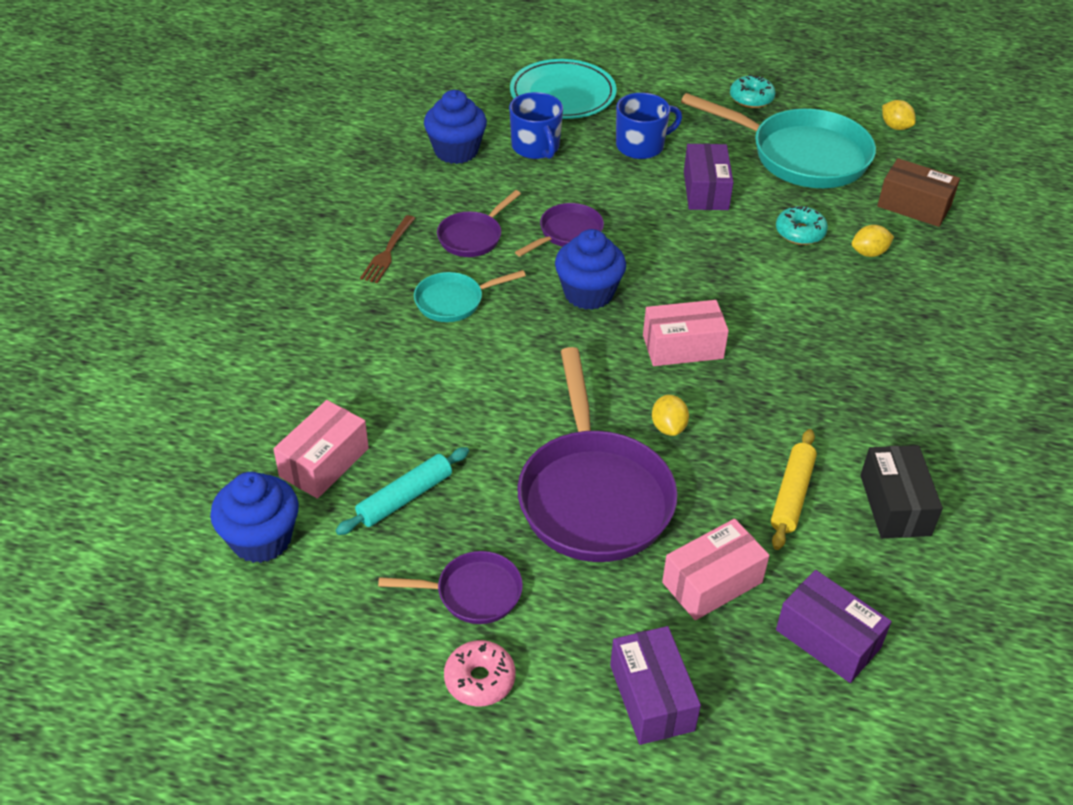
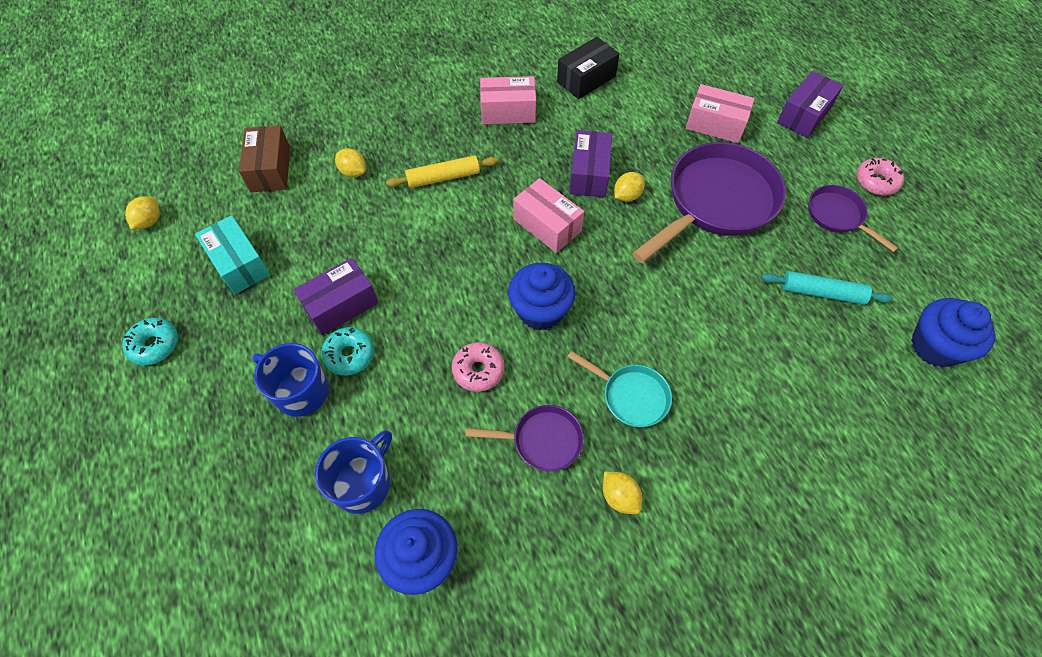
camera: 125 degrees left, 15 degrees up
pink box [273,400,369,499] -> pink box moved to [480,76,536,124]
brown fork [360,215,416,283] -> yellow lemon [603,472,642,514]
turquoise plate [510,59,617,119] -> none
purple pan [515,203,604,257] -> pink donut [452,342,504,392]
turquoise pan [681,93,876,188] -> turquoise box [195,215,270,294]
yellow rolling pin [771,429,817,550] -> yellow rolling pin moved to [386,155,498,188]
turquoise donut [776,206,828,245] -> turquoise donut moved to [321,327,374,376]
purple box [776,570,892,683] -> purple box moved to [569,130,612,198]

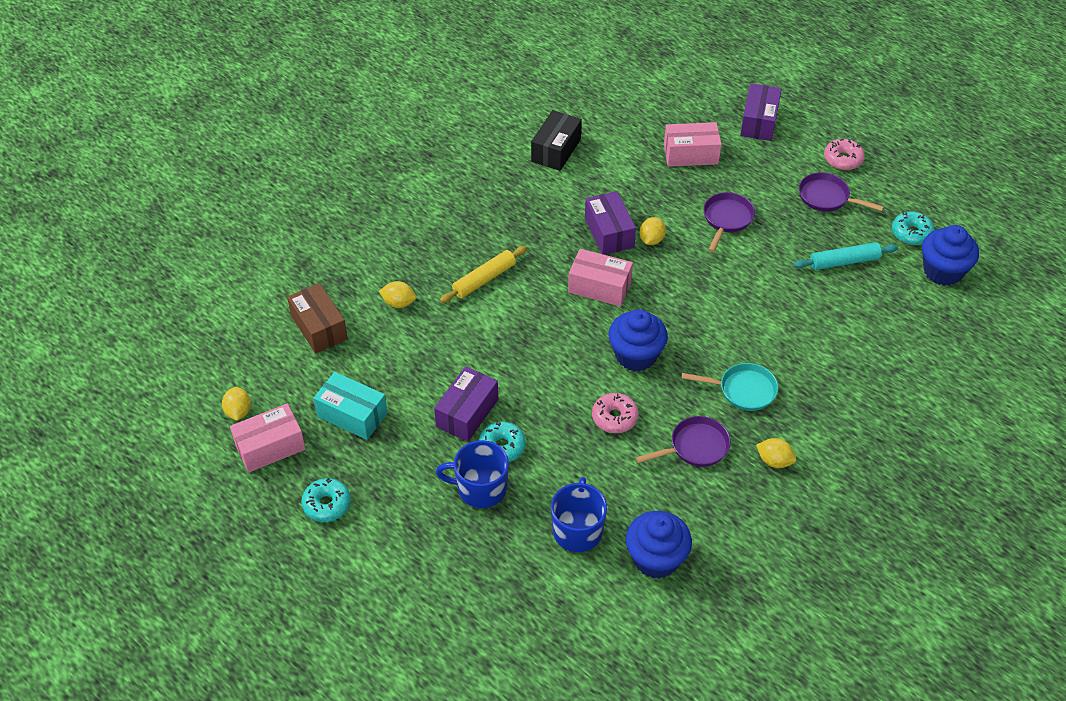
camera: 25 degrees left, 10 degrees down
pink box [480,76,536,124] -> pink box moved to [230,403,306,473]
purple pan [632,142,786,263] -> purple pan [703,192,755,252], size x0.50
none -> turquoise donut [892,212,935,245]

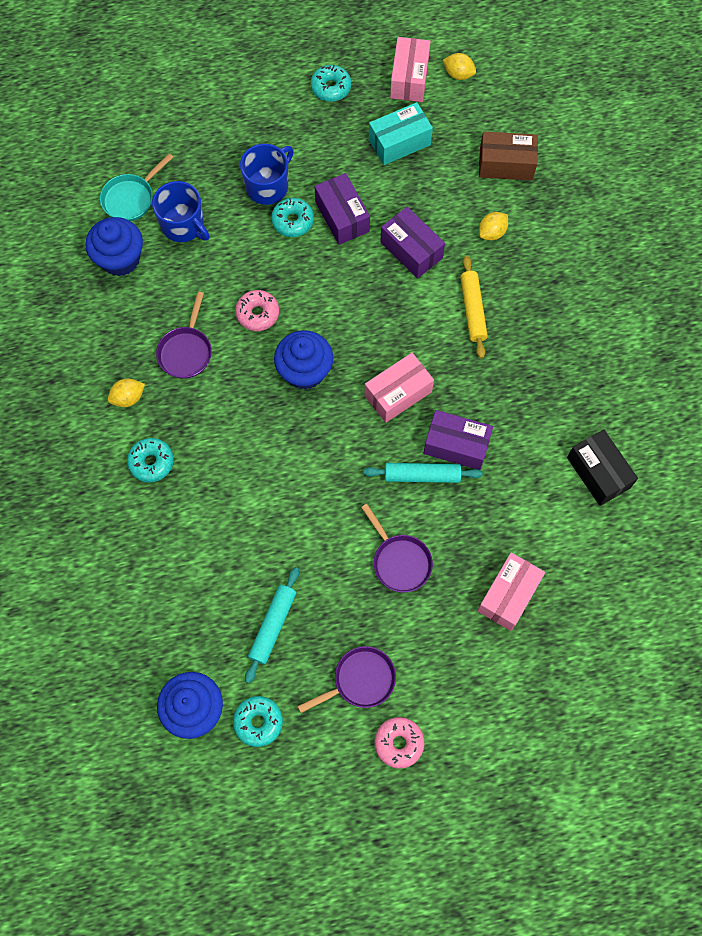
camera: 125 degrees right, 20 degrees up
yellow lemon [640,217,666,245] -> turquoise rolling pin [363,463,483,483]
turquoise pan [681,363,778,411] -> turquoise pan moved to [100,153,173,221]
purple box [740,83,782,141] -> purple box moved to [380,207,445,278]
none -> turquoise donut [127,438,174,483]

